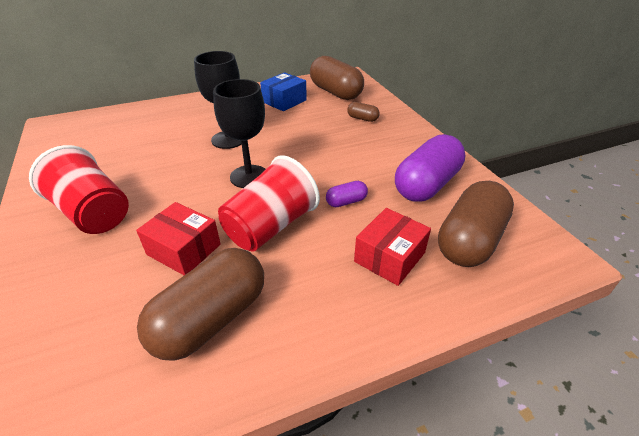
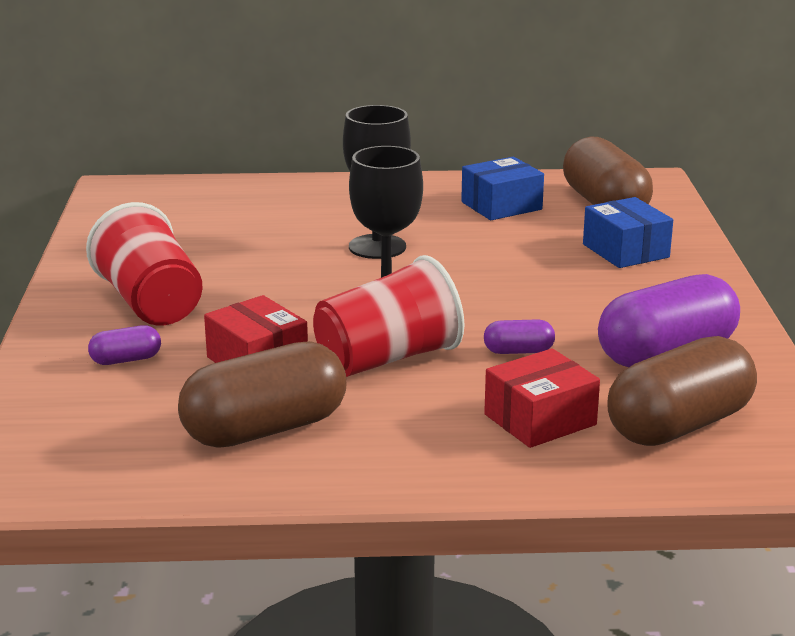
camera: 20 degrees right, 15 degrees down
brown capsule [347,102,380,122] -> blue box [583,197,673,268]
none -> purple capsule [88,325,161,365]

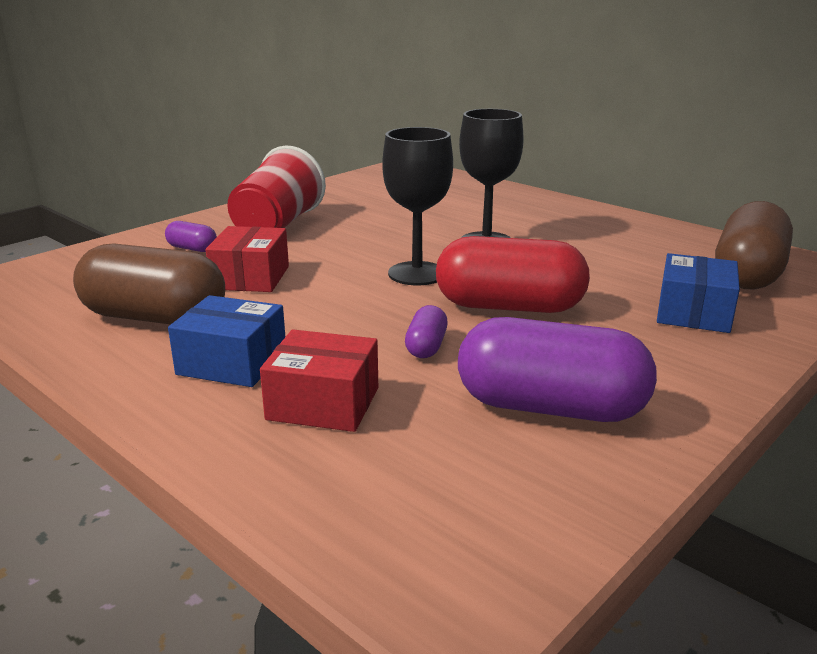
camera: 45 degrees right, 0 degrees up
red cup [313,255,464,377] -> none
blue box [461,157,544,220] -> blue box moved to [168,295,285,387]
purple capsule [484,319,555,354] -> purple capsule turned 60 degrees clockwise [405,305,448,358]
brown capsule [607,336,757,446] -> none
none -> red capsule [436,236,590,313]

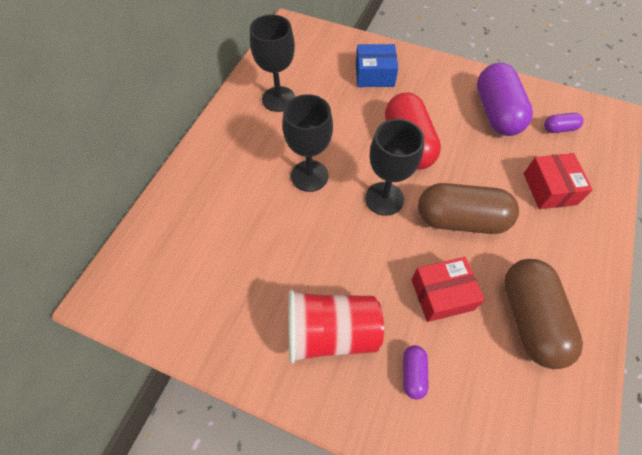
camera: 110 degrees left, 35 degrees up
blue box [168,295,285,387] -> none
purple capsule [405,305,448,358] -> purple capsule moved to [544,113,584,133]
brown capsule [715,201,793,289] -> brown capsule moved to [418,183,519,234]
none -> black goblet [250,14,295,112]

